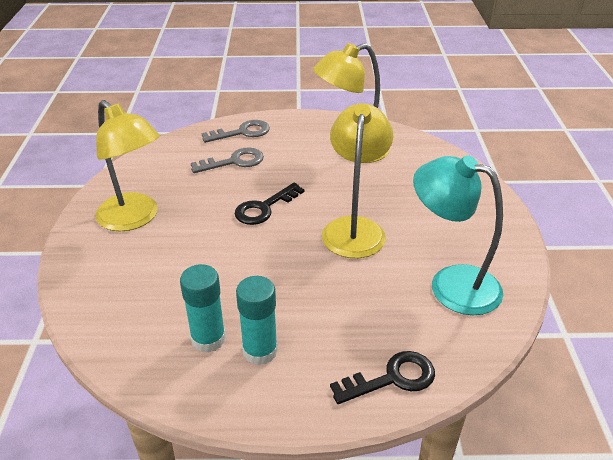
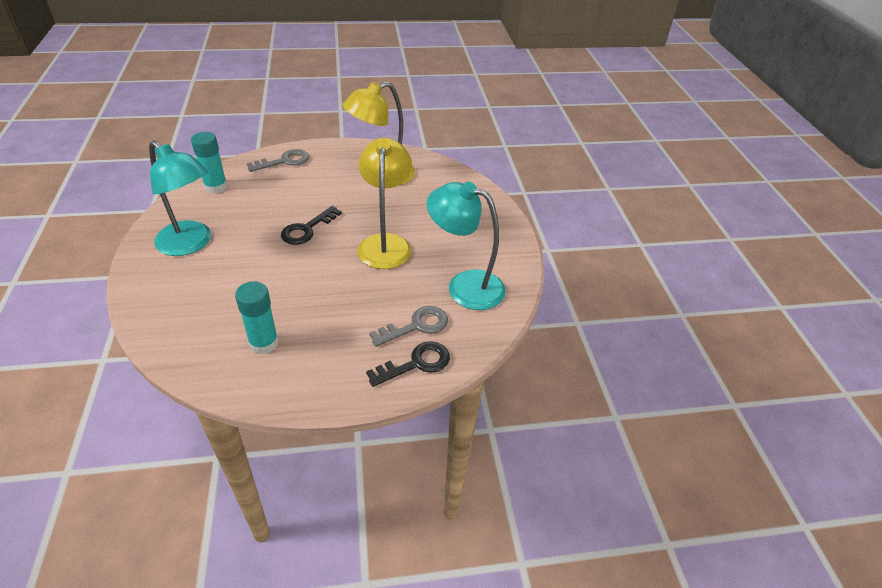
camera: 10 degrees left, 5 degrees up
yellow lamp [95,100,160,231] -> turquoise lamp [149,141,211,256]
grey key [191,147,264,173] -> grey key moved to [369,306,448,347]
turquoise glue stick [236,276,278,365] -> turquoise glue stick moved to [191,132,227,193]

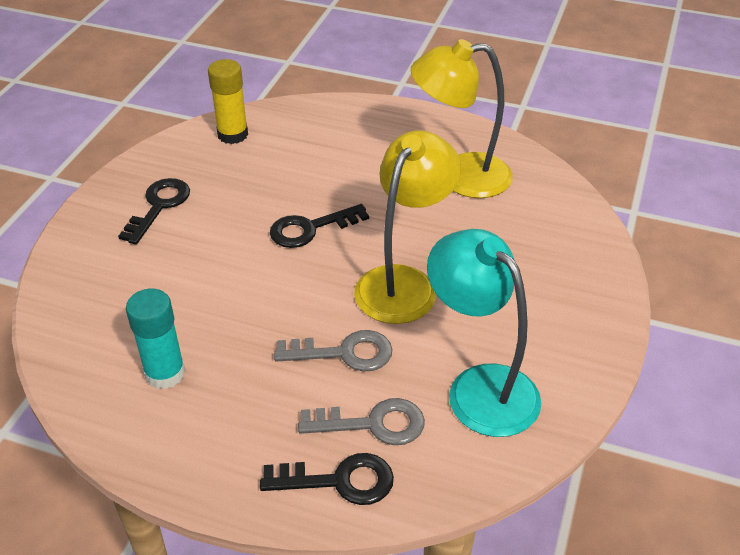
camera: 30 degrees right, 0 degrees up
turquoise lamp [149,141,211,256] -> black key [118,178,190,244]
turquoise glue stick [191,132,227,193] -> yellow glue stick [208,59,248,144]
grey key [247,149,309,172] -> grey key moved to [274,330,392,371]

